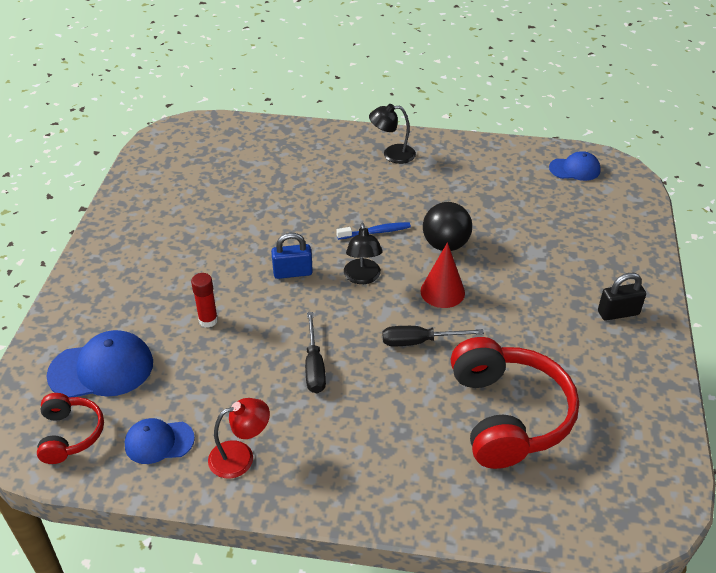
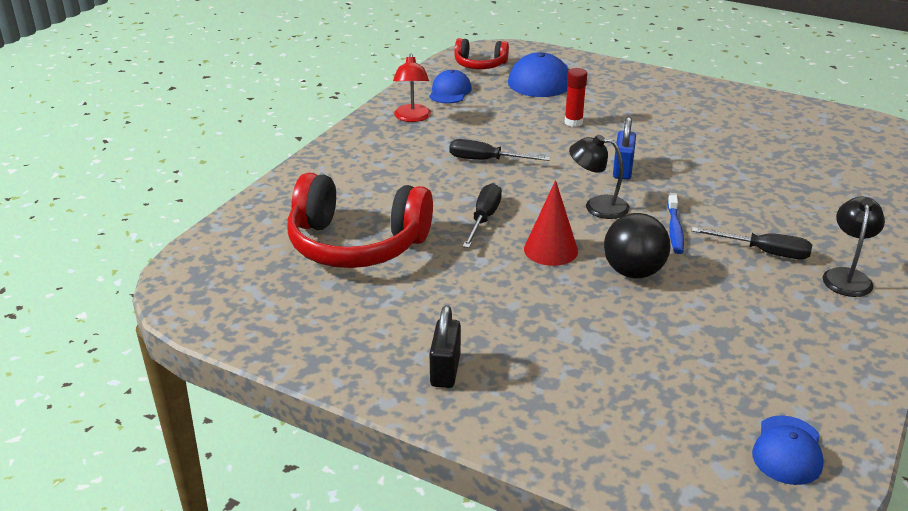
camera: 110 degrees right, 10 degrees down
none -> black screwdriver [692,227,812,259]

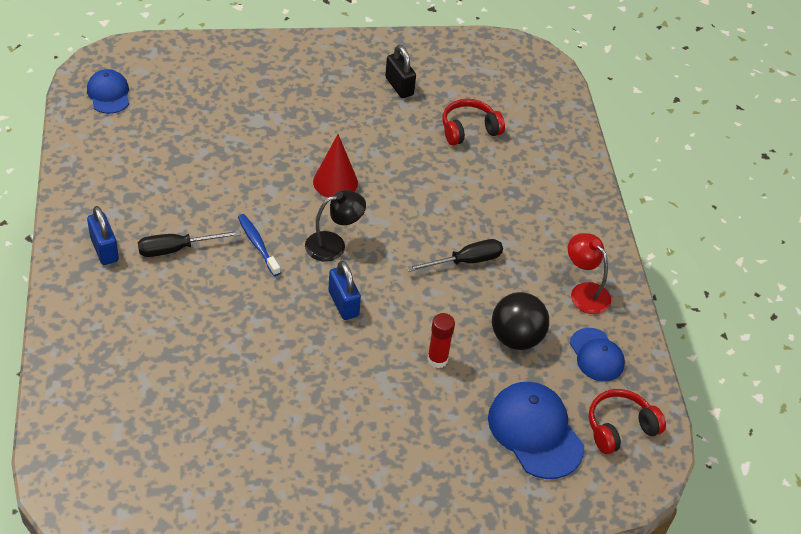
camera: 140 degrees right, 15 degrees up
red headphones [287,173,433,268] -> red headphones [442,99,505,145], size x0.53
black padlock [430,305,461,388] -> black padlock moved to [385,45,416,98]
black screwdriver [462,183,502,248] -> none
black ball [604,213,670,279] -> black ball moved to [492,292,549,350]
black lamp [822,196,885,297] -> blue padlock [87,206,119,265]

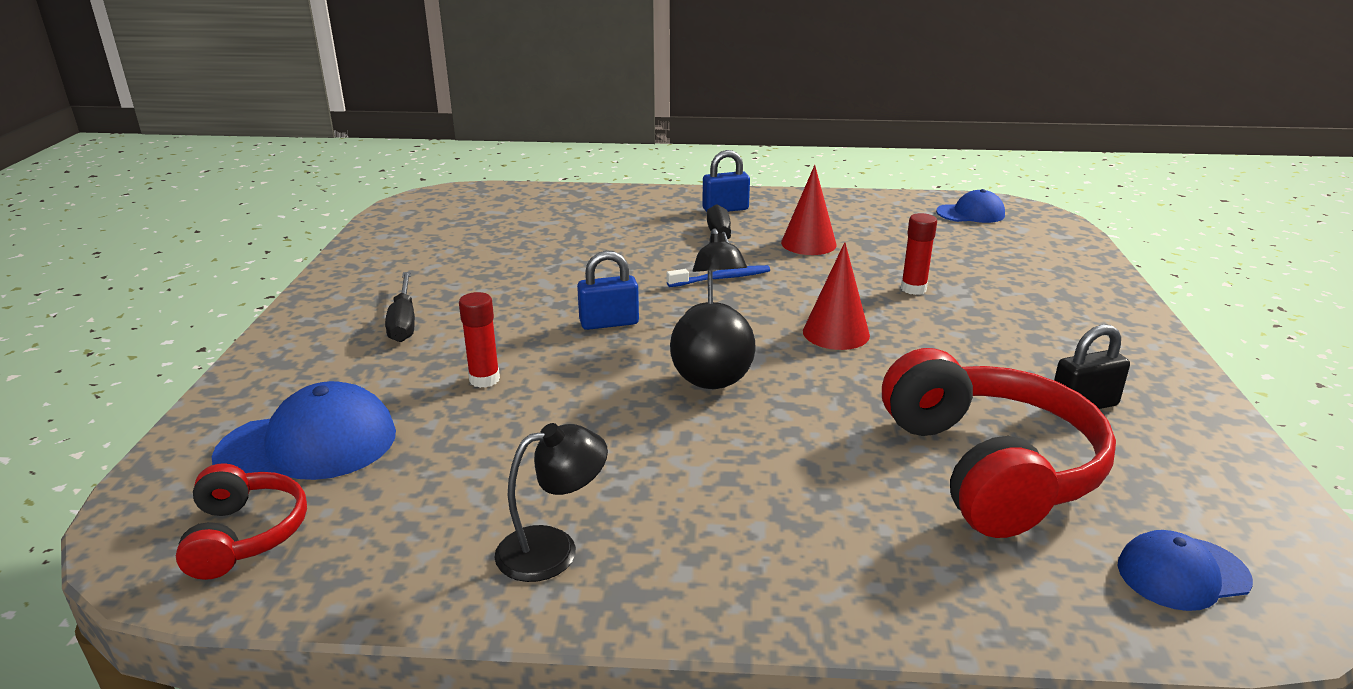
camera: 105 degrees right, 20 degrees down
black screwdriver [407,239,503,272] -> black screwdriver moved to [385,272,415,342]
red headphones [442,99,505,145] -> red headphones [882,348,1116,538], size x1.88
black ball [492,292,549,350] -> black ball moved to [670,304,756,389]
red lamp [568,233,611,314] -> black lamp [494,423,608,582]
blue cap [570,328,625,382] -> blue cap moved to [1118,530,1253,611]
none -> red cone [781,165,837,255]
none -> red glue stick [901,213,937,295]

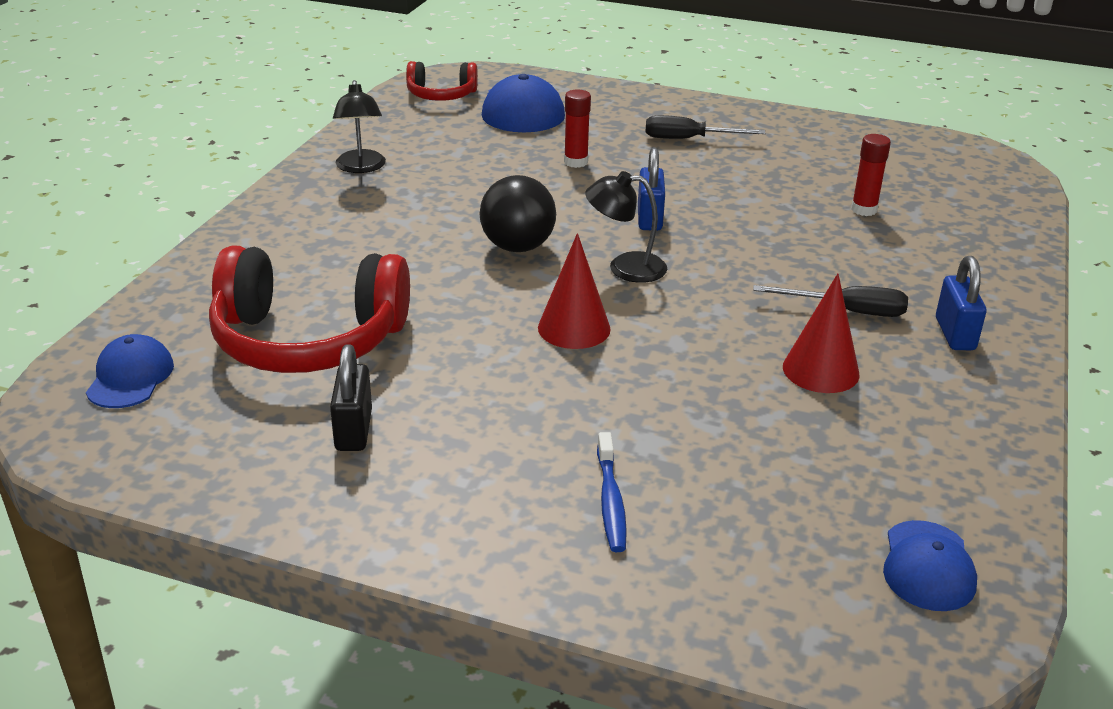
camera: 105 degrees right, 5 degrees up
blue toothbrush [666,265,770,287] -> blue toothbrush moved to [597,432,627,552]
red glue stick [901,213,937,295] -> red glue stick moved to [851,134,891,216]

